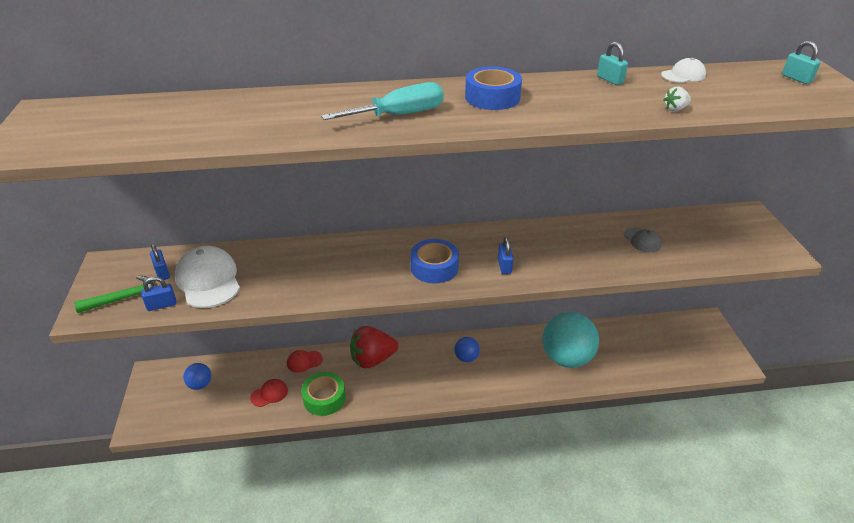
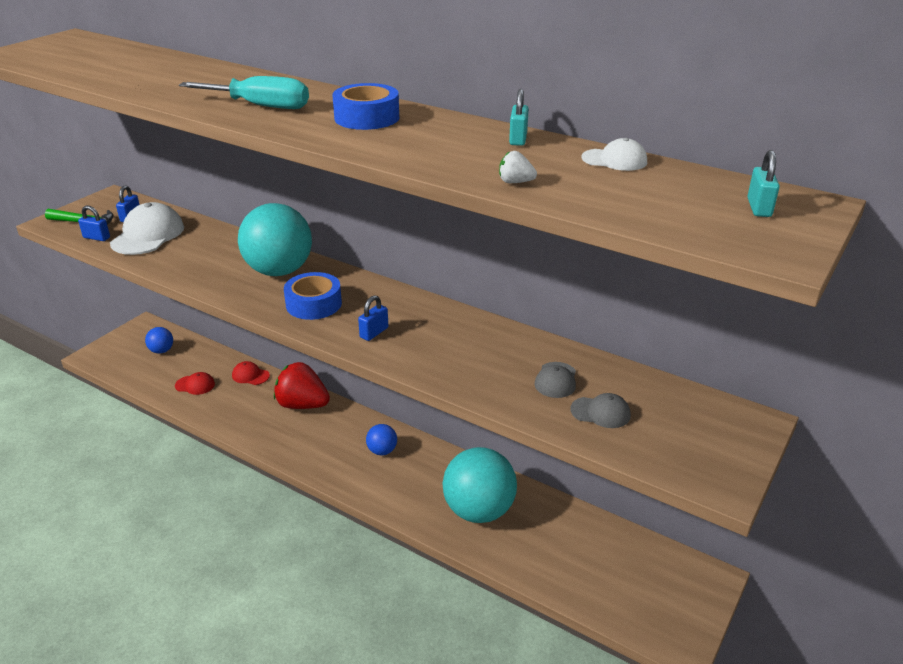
camera: 40 degrees right, 5 degrees down
green tape [301,372,346,416] -> none
none -> turquoise ball [238,203,312,276]
none -> grey cap [571,393,631,428]

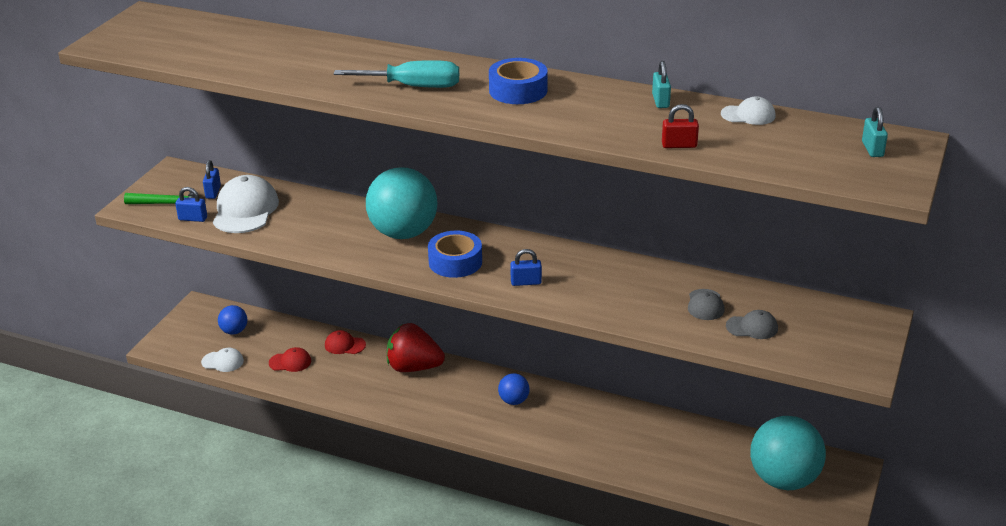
camera: 10 degrees left, 0 degrees up
blue padlock [358,295,388,341] -> blue padlock turned 60 degrees clockwise [510,249,542,286]
turquoise ball [442,447,517,523] -> turquoise ball moved to [750,416,826,490]
white strawberry [499,151,537,183] -> red padlock [662,104,699,148]
none -> white cap [201,348,244,372]

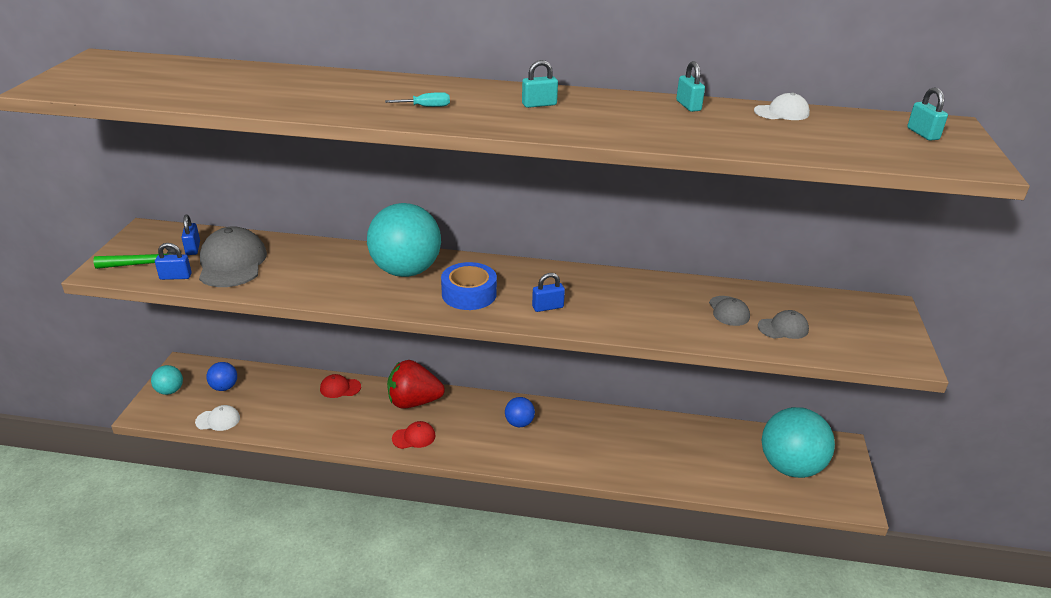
camera: 15 degrees left, 0 degrees up
white cap [213,175,279,233] -> grey cap [199,226,267,287]
red cap [269,347,311,372] -> red cap moved to [392,421,436,449]
turquoise screwdriver [334,60,459,88] -> turquoise screwdriver [385,92,450,107], size x0.47
blue tape [489,58,548,104] -> turquoise padlock [522,60,558,108]
red padlock [662,104,699,148] -> none
none -> turquoise ball [151,365,183,395]

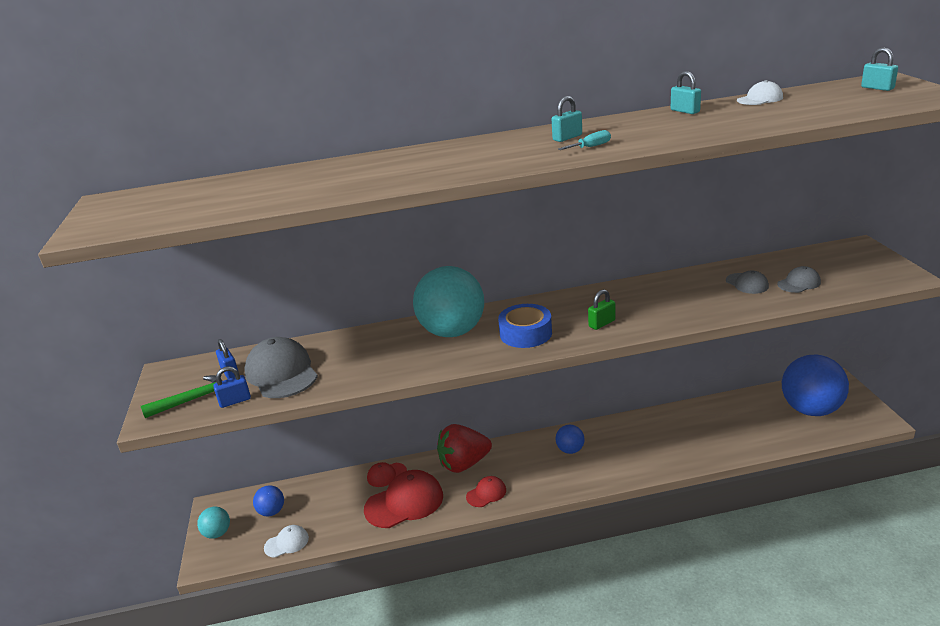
camera: 15 degrees left, 5 degrees down
turquoise screwdriver [385,92,450,107] -> turquoise screwdriver moved to [558,130,611,150]
blue padlock [532,273,565,312] -> green padlock [588,289,616,330]
turquoise ball [762,407,835,478] -> blue ball [782,354,849,416]
none -> red cap [364,470,443,528]

